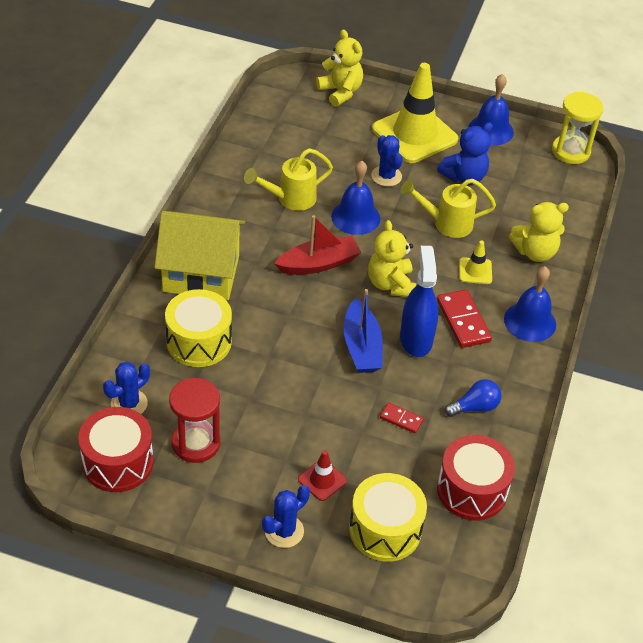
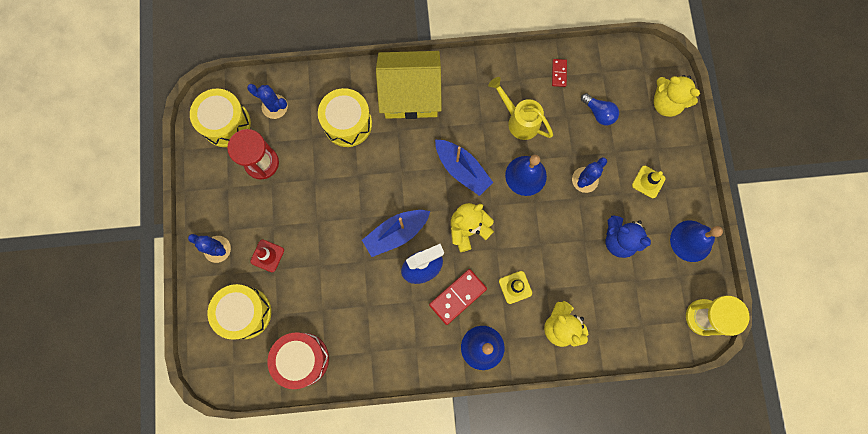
camera: 70 degrees right, 30 degrees up
red drum [78,407,154,492] -> yellow drum [190,88,251,147]
yellow house [154,211,245,300] -> yellow house turned 75 degrees counterclockwise [376,51,442,119]
red boat [274,215,361,275] -> blue boat [435,140,493,196]
yellow teddy bear [316,30,363,107] -> yellow teddy bear turned 90 degrees clockwise [654,75,700,117]
yellow traffic cone [372,63,458,163] -> yellow traffic cone [632,166,666,198], size x0.44
red domino [380,403,424,434] -> red domino moved to [552,59,567,87]
yellow watering can [400,179,496,238] -> none
blue light bulb [445,379,501,417] -> blue light bulb moved to [581,93,619,125]

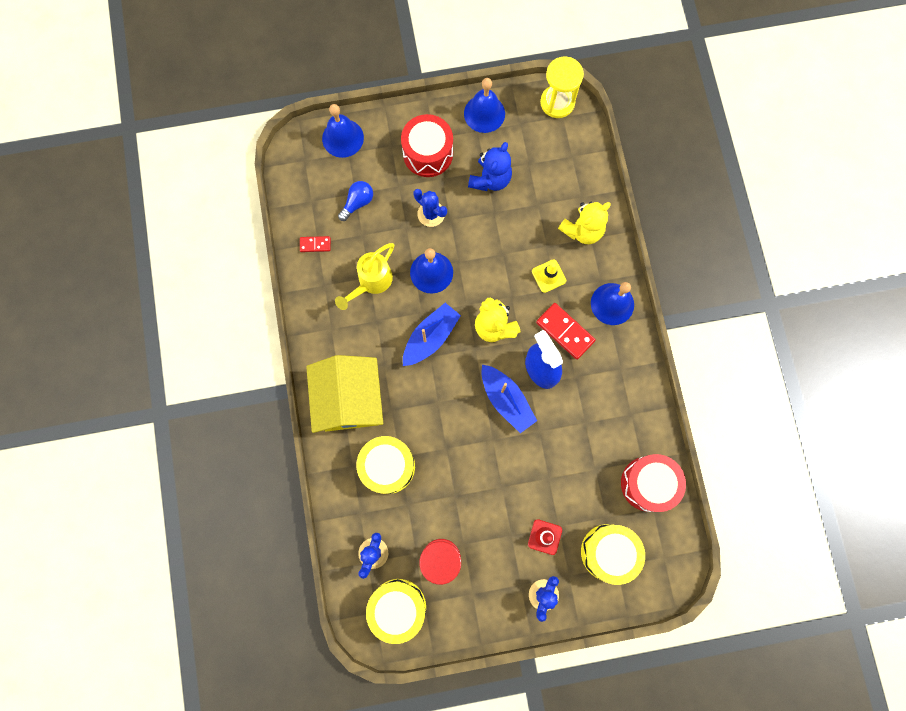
camera: 95 degrees left, 0 degrees up
yellow traffic cone [632,166,666,198] -> red drum [401,114,453,177]
yellow teddy bear [654,75,700,117] -> blue bell [322,104,364,158]

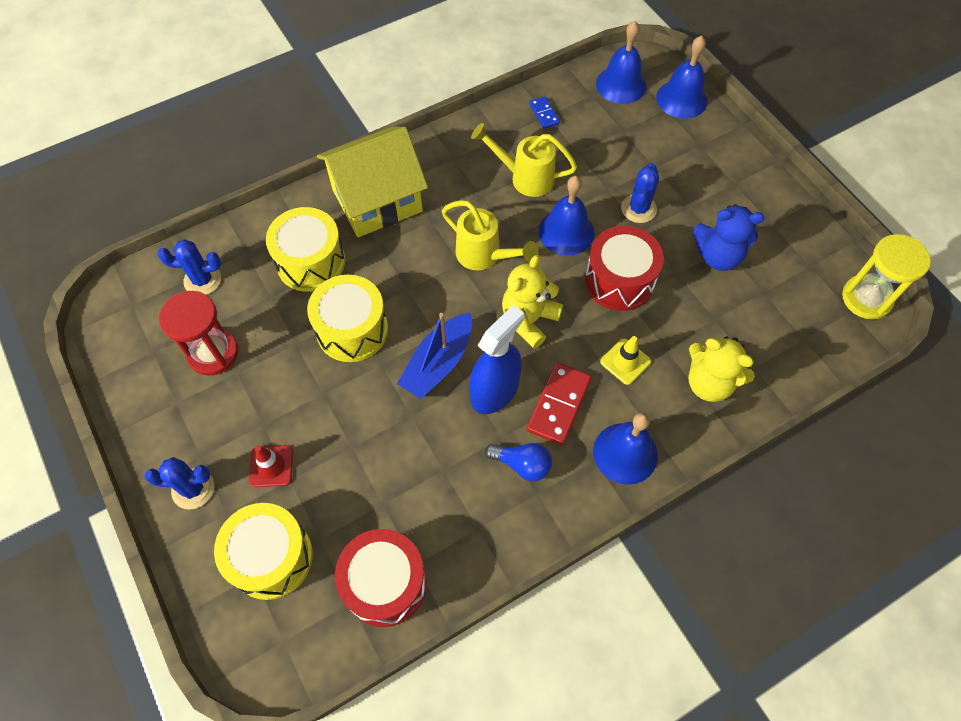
camera: 70 degrees right, 15 degrees down
red domino [300,236,331,252] -> blue domino [529,96,560,129]
blue light bulb [338,181,373,221] -> blue light bulb moved to [485,443,552,481]
yellow drum [366,579,426,644] -> yellow drum moved to [307,275,388,362]
red drum [401,114,453,177] -> red drum moved to [585,226,664,311]
blue boat [403,303,461,366] -> yellow watering can [442,200,538,270]
blue bell [464,78,505,133] -> blue bell moved to [596,21,647,104]

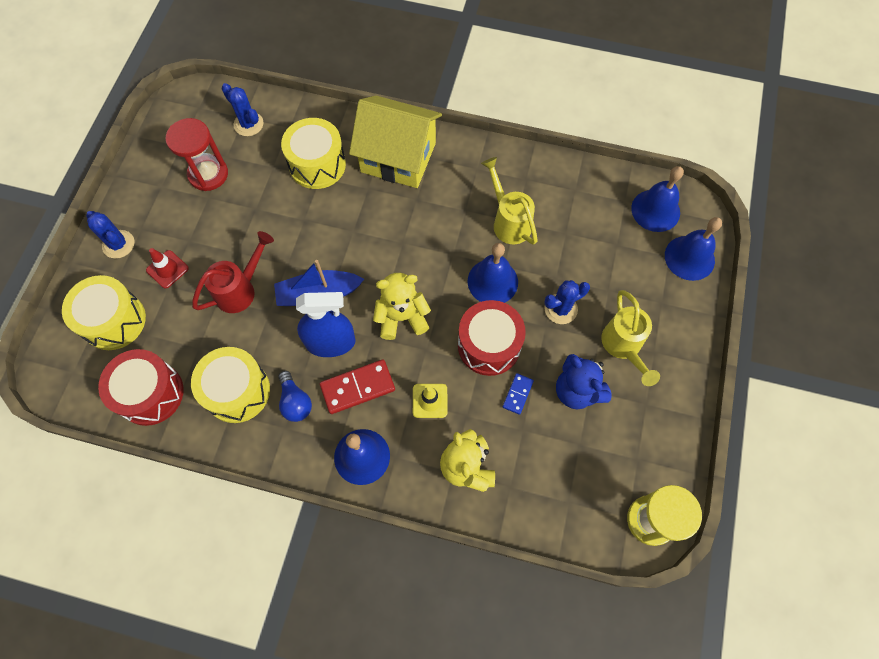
camera: 45 degrees right, 5 degrees up
yellow drum [307,275,388,362] -> yellow drum moved to [191,347,270,423]
yellow watering can [442,200,538,270] -> yellow watering can moved to [601,290,660,386]
blue domino [529,96,560,129] -> blue domino moved to [503,373,534,415]
none -> red watering can [192,231,274,313]

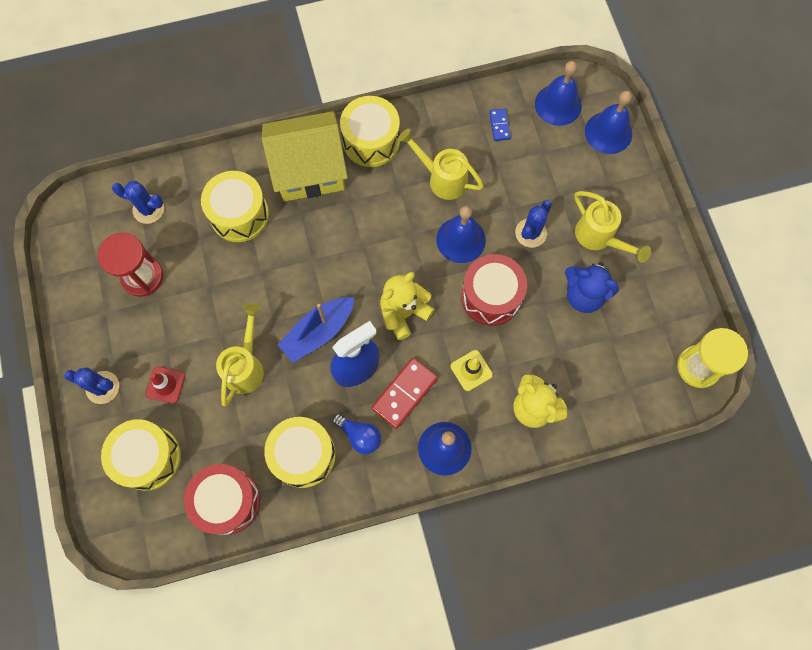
camera: 30 degrees left, 5 degrees up
red watering can [192,231,274,313] -> yellow watering can [216,304,264,406]
blue domino [503,373,534,415] -> blue domino moved to [489,108,511,141]
none -> yellow drum [340,96,400,167]

